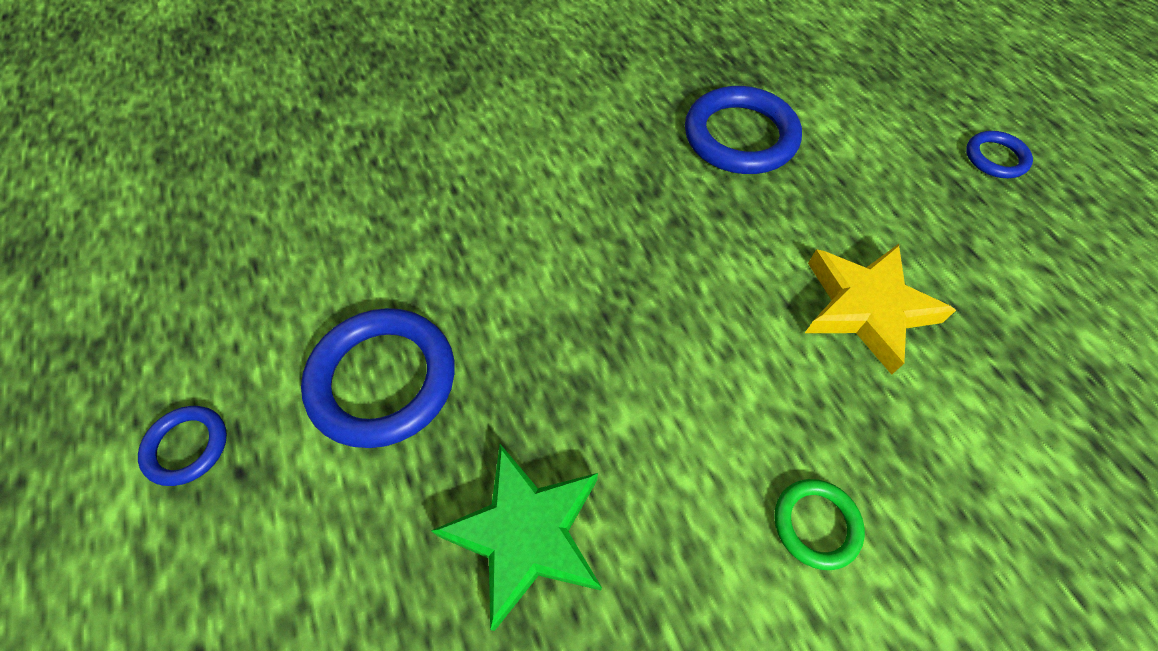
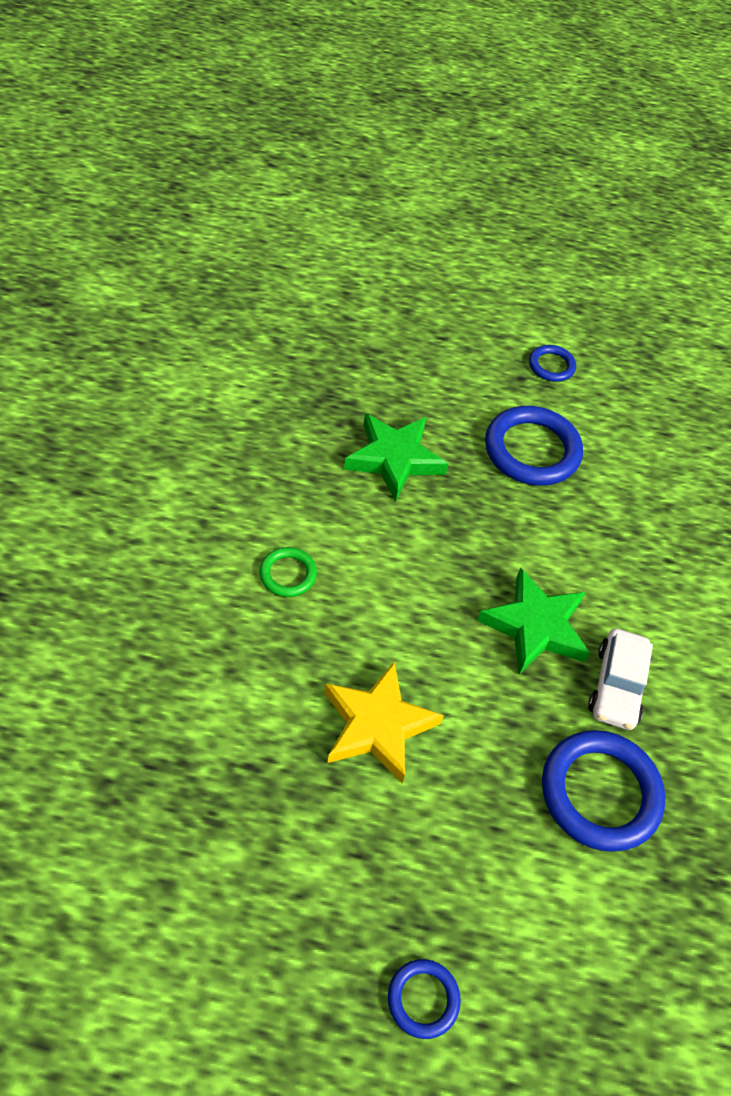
camera: 120 degrees right, 5 degrees down
none -> green star [477,567,590,675]
none -> white car [588,629,653,730]

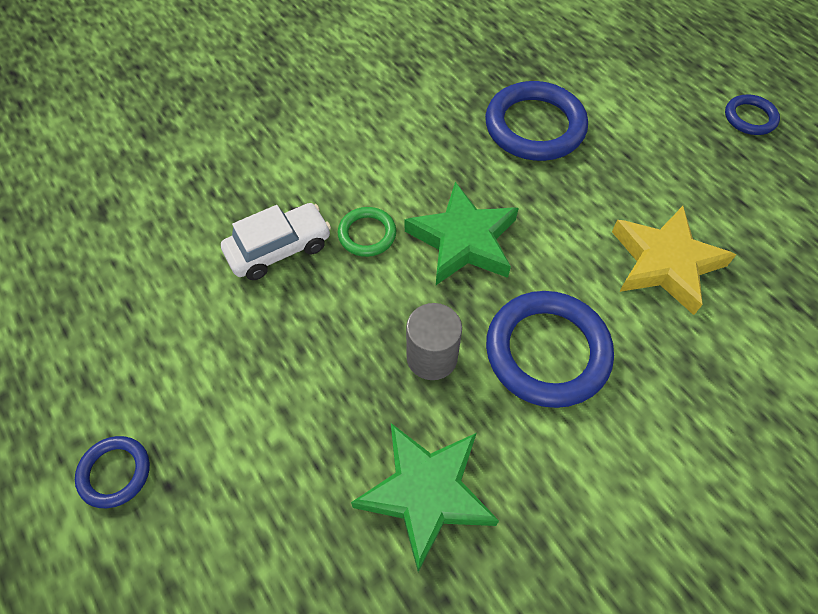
camera: 130 degrees left, 5 degrees up
green ring [259,547,317,597] -> green ring moved to [338,207,396,257]
blue ring [485,406,583,486] -> blue ring moved to [486,291,614,408]
white car [588,629,653,730] -> white car moved to [221,203,331,280]
none -> grey cylinder [406,303,462,380]

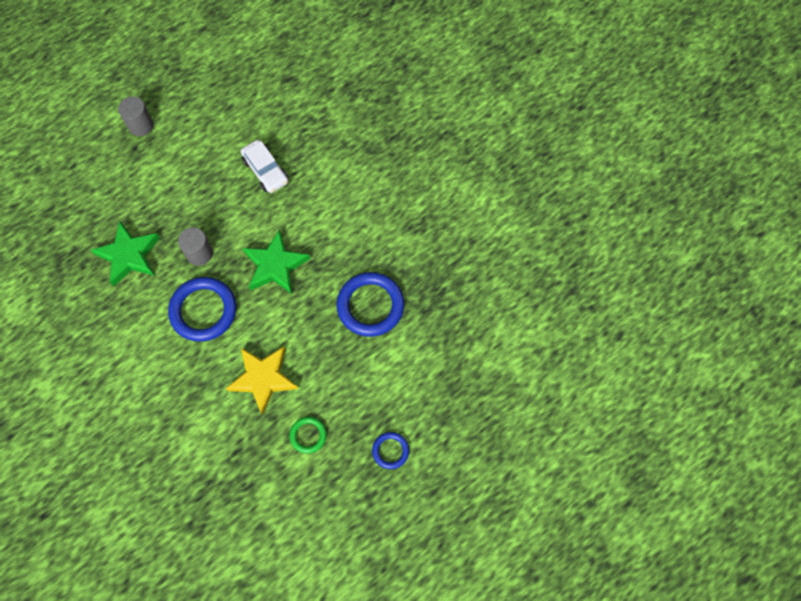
camera: 85 degrees right, 10 degrees up
blue ring [75,436,150,508] -> grey cylinder [118,96,154,136]
green ring [338,207,396,257] -> green ring moved to [290,417,327,454]

